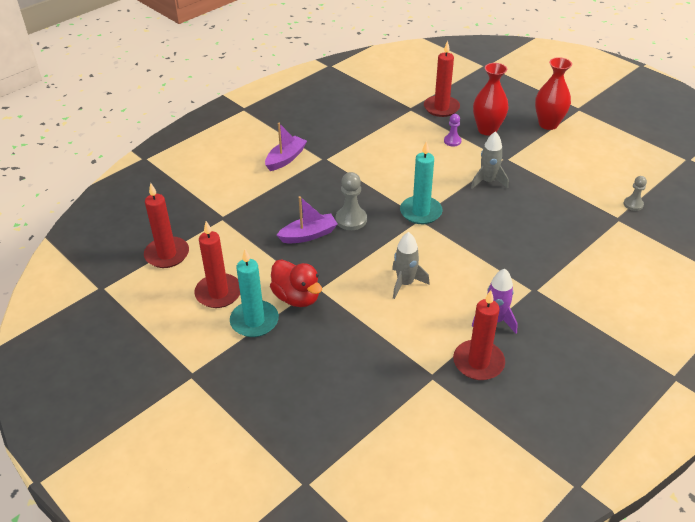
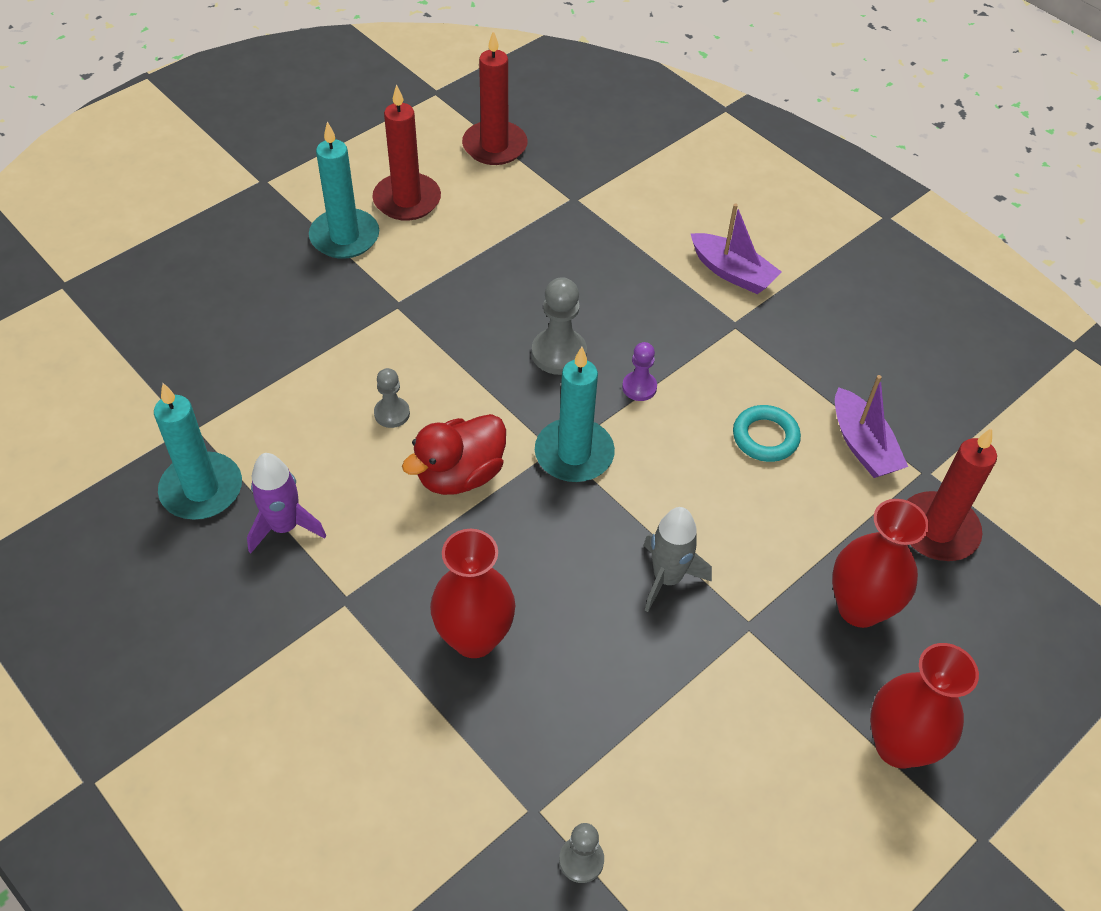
camera: 90 degrees right, 10 degrees up
red duck [270,260,322,307] -> red duck moved to [402,414,506,495]
purple boat [277,196,338,243] -> purple boat moved to [835,375,908,478]
grey rocket [392,232,430,299] -> grey pawn [374,368,410,428]
purple pawn [444,114,461,147] -> purple pawn moved to [622,342,657,401]
red candle [453,290,505,380] -> turquoise candle [154,383,242,520]
none -> red vase [430,529,515,658]
none -> turquoise ring [733,405,801,462]

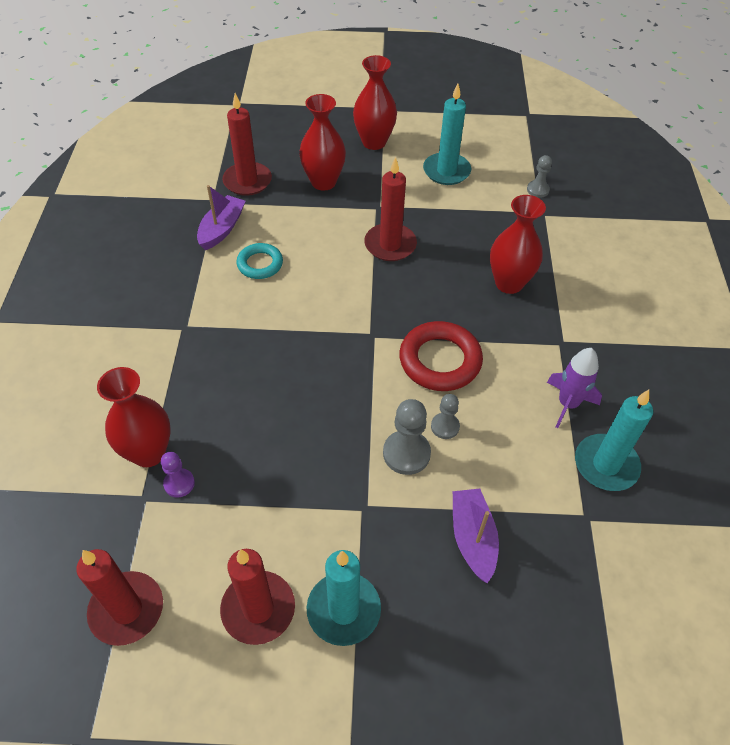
camera: 135 degrees left, 0 degrees up
red duck [402,414,506,495] -> red ring [399,321,483,391]
grey pawn [532,277,587,375] -> grey pawn moved to [383,399,431,475]
turquoise candle [535,347,615,482] -> turquoise candle moved to [423,84,472,185]
purple pawn [622,342,657,401] -> purple pawn moved to [161,452,195,497]
grey rocket [643,507,712,612] -> red candle [364,157,417,261]
purple boat [691,203,781,294] -> purple boat moved to [453,489,499,583]
none -> red vase [97,367,171,467]

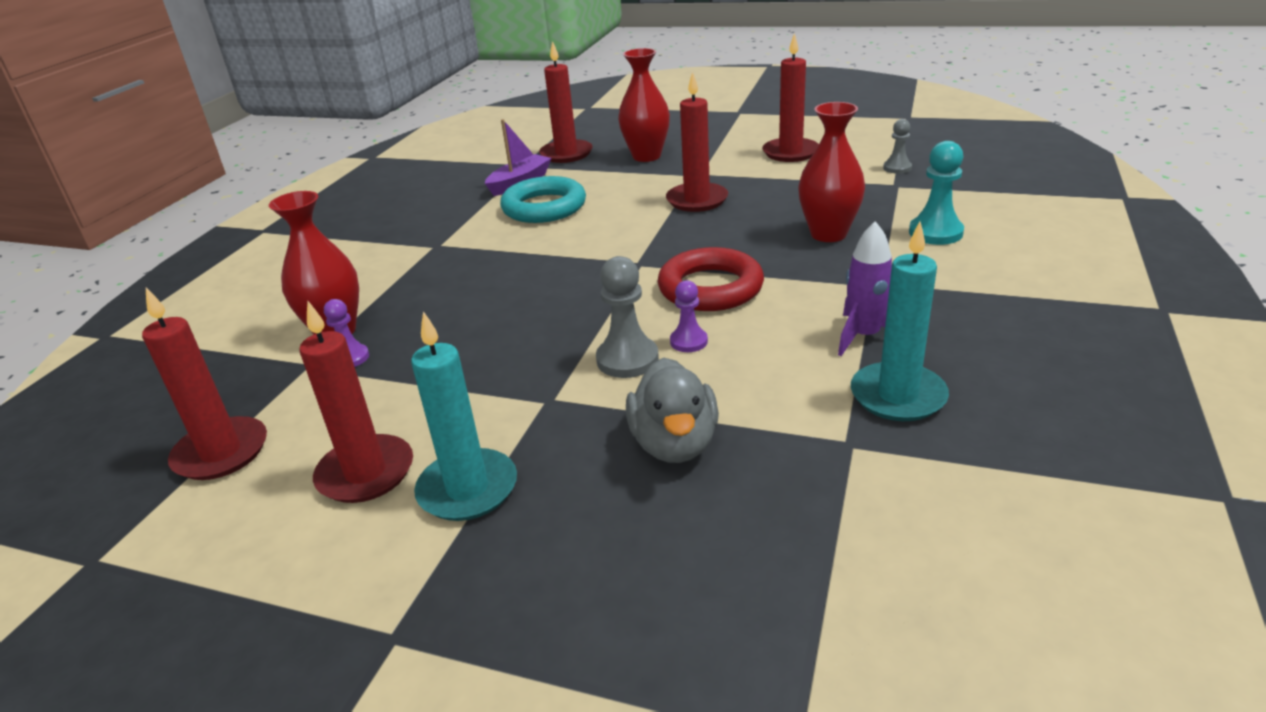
camera: 20 degrees right, 20 degrees down
turquoise ring [236,243,283,279] -> turquoise ring [500,176,586,223], size x1.63
red vase [353,55,397,150] -> none
turquoise candle [423,84,472,185] -> red candle [762,33,819,162]
grey pawn [431,394,460,439] -> purple pawn [670,280,708,352]
purple boat [453,489,499,583] -> grey duck [626,358,719,463]
none -> turquoise pawn [909,141,964,245]

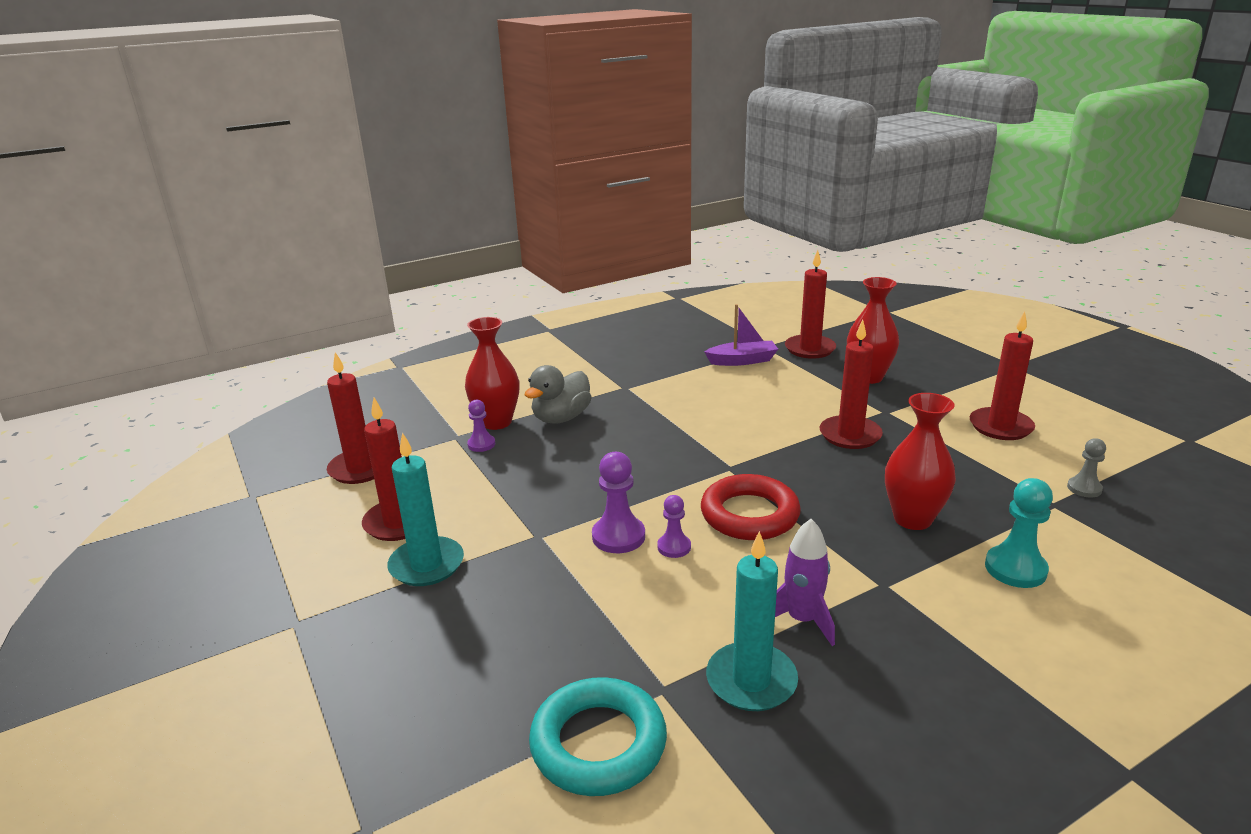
camera: 40 degrees right, 5 degrees down
turquoise ring [500,176,586,223] -> turquoise ring moved to [529,677,667,796]
grey pawn [596,256,659,378] -> purple pawn [592,452,645,553]
grey duck [626,358,719,463] -> grey duck moved to [525,365,592,423]

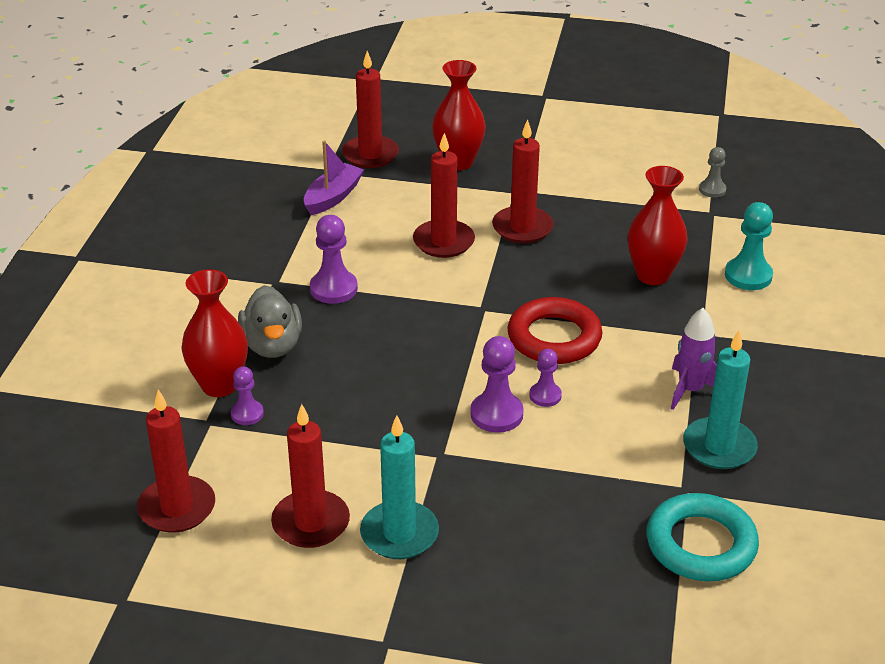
camera: 50 degrees left, 10 degrees up
red candle [970,311,1035,440] -> red candle moved to [413,133,475,258]
none -> purple pawn [310,215,358,304]

